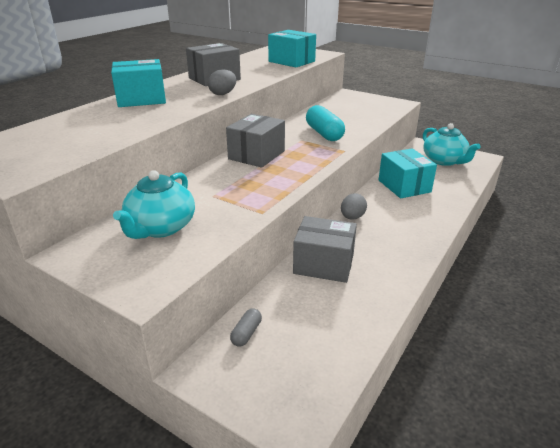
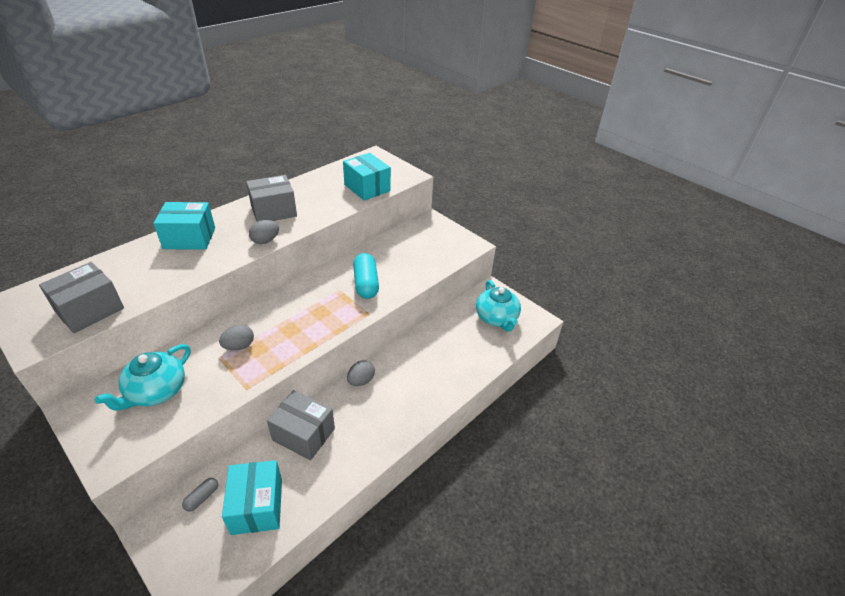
camera: 10 degrees right, 10 degrees up
grey box [226,114,285,168] -> grey box moved to [39,262,124,333]
turquoise box [379,149,437,198] -> turquoise box moved to [222,460,282,535]
none -> grey egg [219,325,254,350]

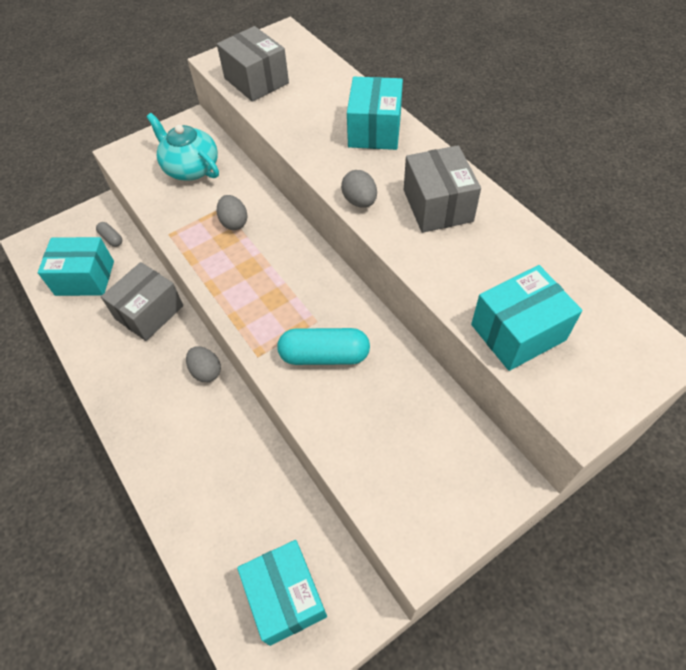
camera: 105 degrees right, 15 degrees up
turquoise teapot [476,280,521,332] -> turquoise box [237,540,327,646]

